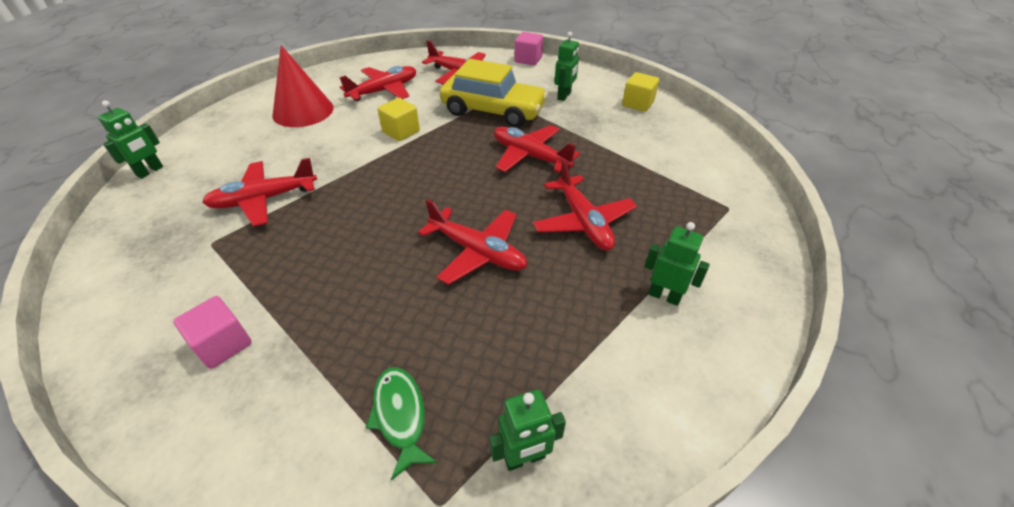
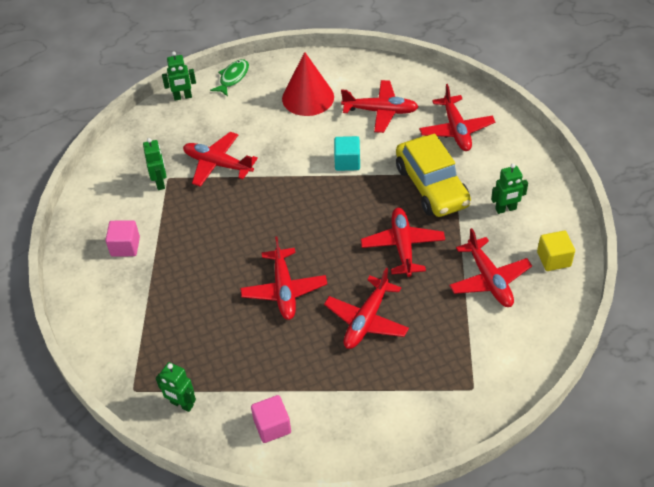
camera: 50 degrees right, 5 degrees up
green fish [365,367,437,480] -> green fish moved to [210,59,249,96]
yellow cube [378,98,420,141] -> turquoise cube [334,136,360,171]
pink cube [515,32,543,65] -> pink cube moved to [251,395,291,443]
green robot [645,222,710,306] -> green robot moved to [143,138,166,190]
none -> red plane [449,228,532,307]

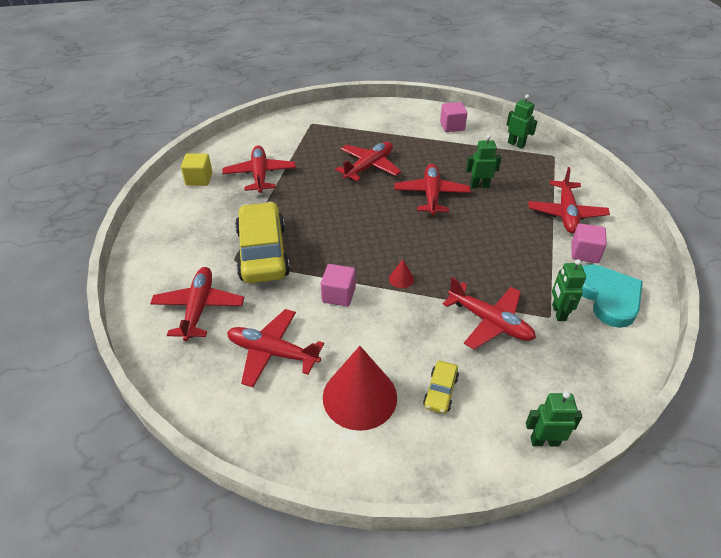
camera: 170 degrees left, 5 degrees down
green fish [210,59,249,96] -> none
turquoise cube [334,136,360,171] -> pink cube [321,264,356,307]
red plane [361,208,445,277] -> red plane moved to [528,167,610,233]
green robot [491,163,528,214] -> green robot moved to [466,135,501,188]
none -> red cone [389,259,414,288]
none -> yellow car [423,361,459,414]
none -> turquoise heart [582,264,643,328]

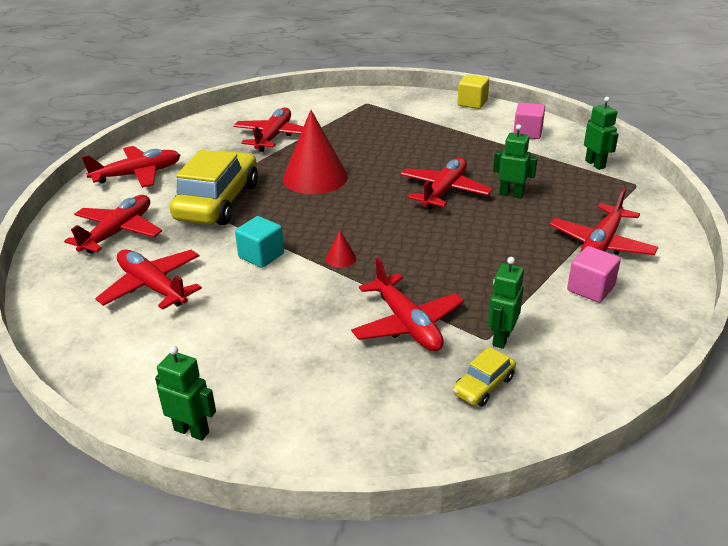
camera: 25 degrees right, 10 degrees down
yellow cube [181,153,212,186] -> yellow cube moved to [457,74,489,109]
pink cube [321,264,356,307] -> turquoise cube [235,216,284,268]
red cone [323,346,397,431] -> red cone moved to [283,110,348,194]
red plane [335,141,401,181] -> red plane moved to [82,146,181,188]
yellow car [423,361,459,414] -> yellow car moved to [453,347,516,407]
green robot [526,391,582,446] -> green robot moved to [155,346,216,441]
turquoise heart [582,264,643,328] -> none

